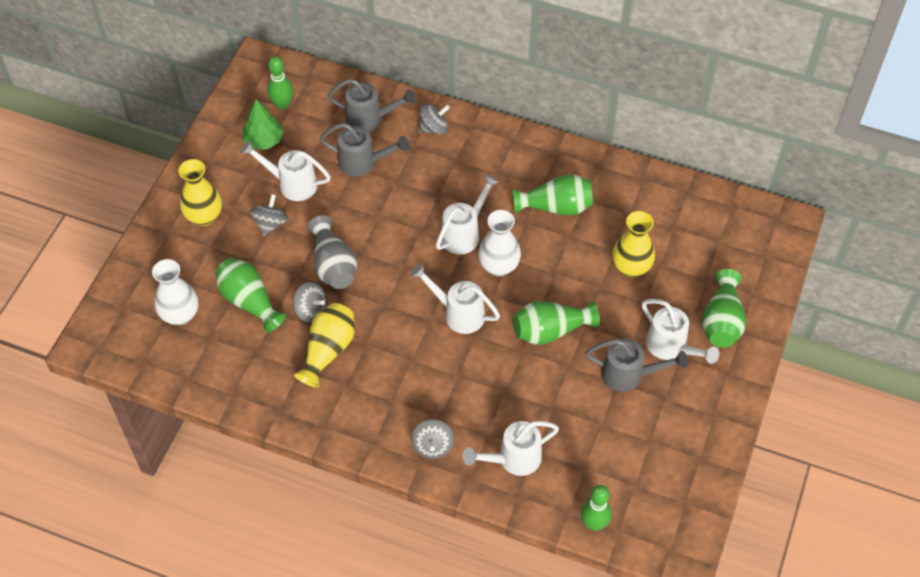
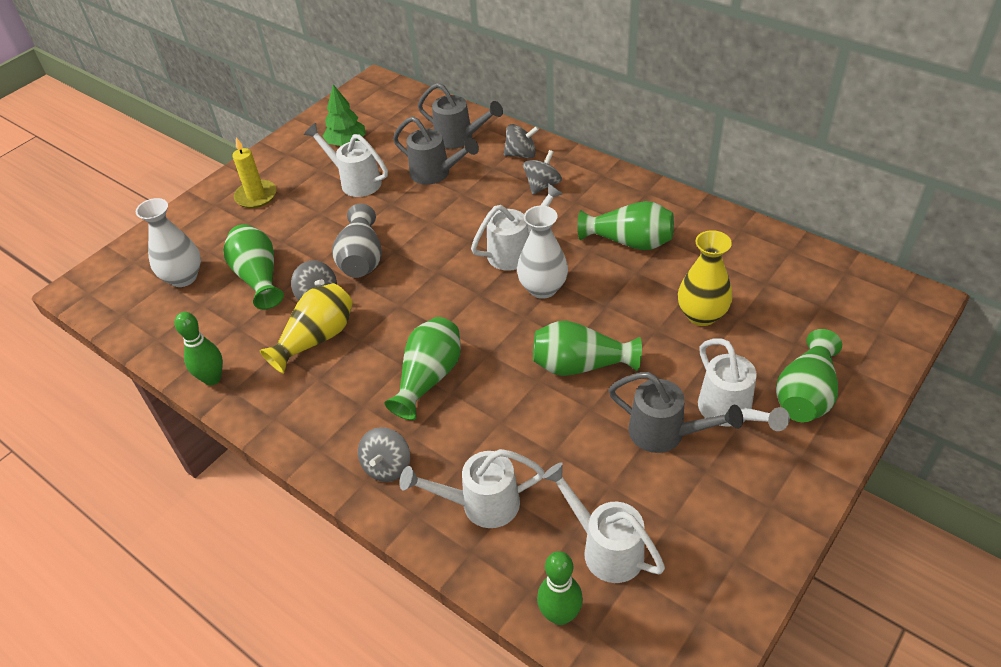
camera: 20 degrees right, 10 degrees down
yellow vase [179,159,222,226] -> yellow candle [233,137,276,208]
grey spinning top [250,194,288,236] -> grey spinning top moved to [523,150,562,194]
green bowling pin [267,56,293,109] -> green bowling pin moved to [174,312,223,385]
white watering can [411,264,500,334] -> white watering can moved to [542,462,665,583]
none -> green vase [385,317,461,420]

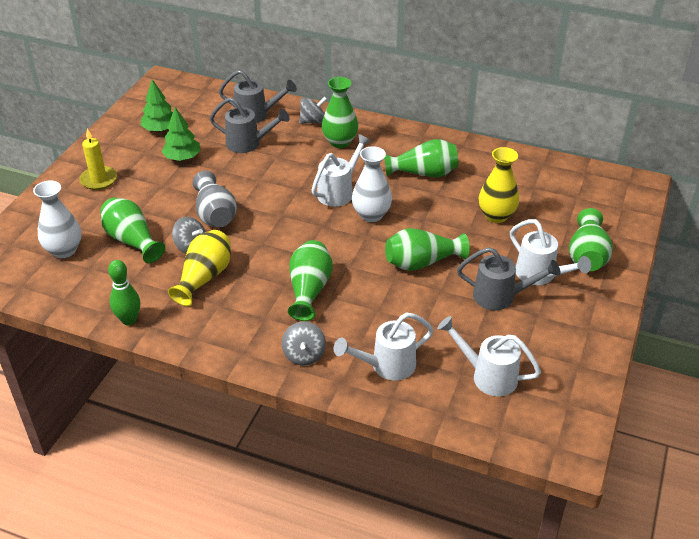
camera: 20 degrees left, 5 degrees down
white watering can [304,123,388,197] -> green tree [161,107,201,161]
grey spinning top [523,150,562,194] -> green vase [322,77,358,148]
green bowling pin [537,551,583,625] -> none

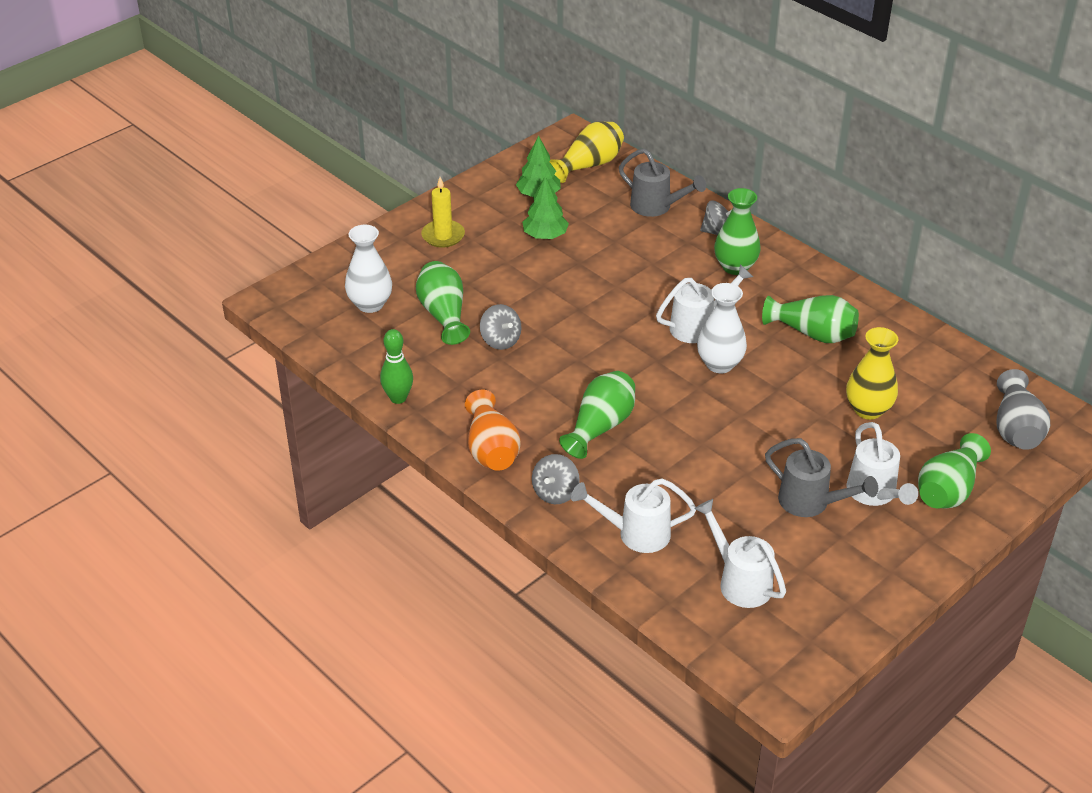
camera: 25 degrees right, 0 degrees up
yellow vase [168,230,231,306] -> yellow vase moved to [549,121,624,183]
grey vase [192,171,237,227] -> grey vase moved to [996,369,1050,450]
grey watering can [210,97,289,153] -> none
green vase [385,228,470,271] -> none
none -> orange vase [465,390,521,471]

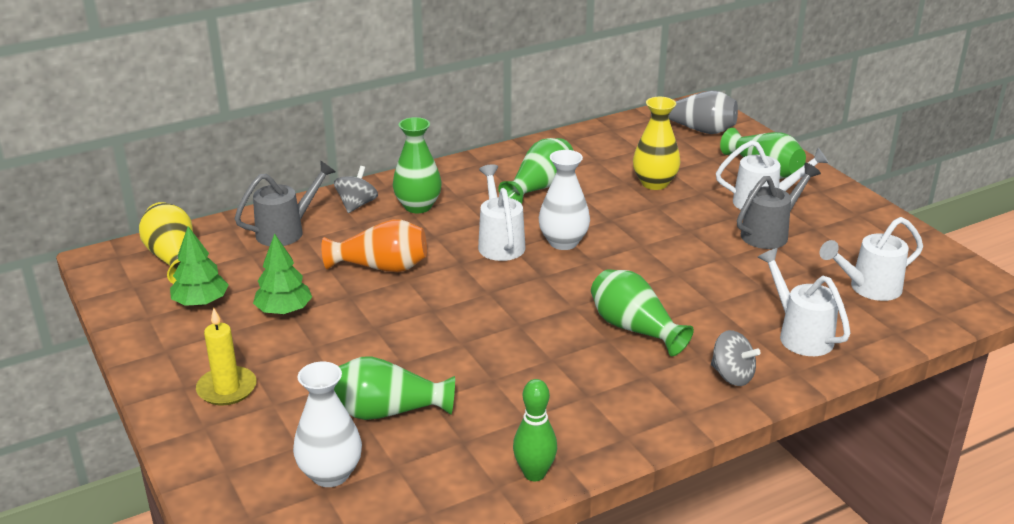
camera: 75 degrees left, 10 degrees down
orange vase [465,390,521,471] -> orange vase moved to [321,219,427,272]
grey spinning top [480,304,521,350] -> none
white watering can [571,478,696,553] -> white watering can turned 135 degrees clockwise [758,248,851,356]

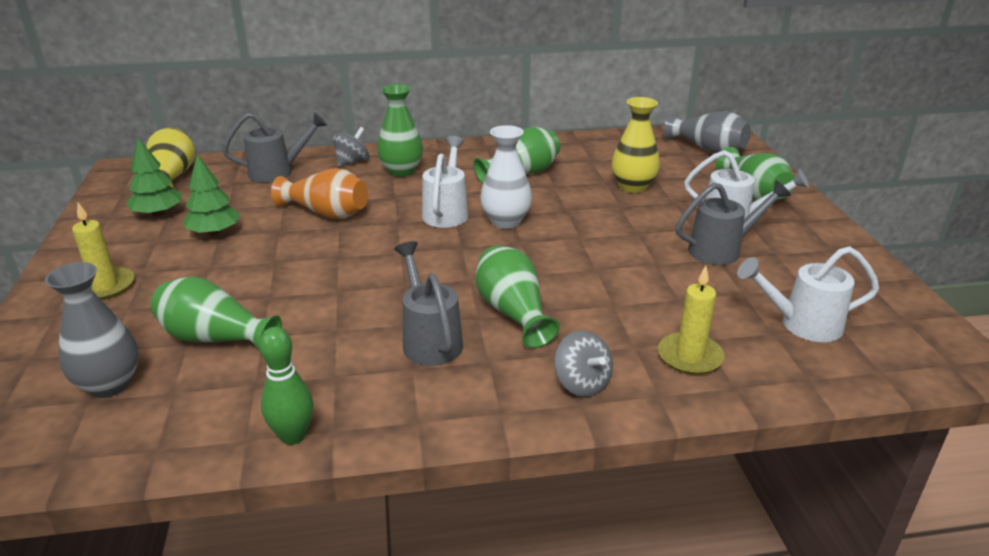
camera: 20 degrees right, 0 degrees up
white vase [293,362,362,487] -> grey vase [45,262,139,398]
white watering can [758,248,851,356] -> yellow candle [658,266,724,375]
none -> grey watering can [394,241,463,366]

